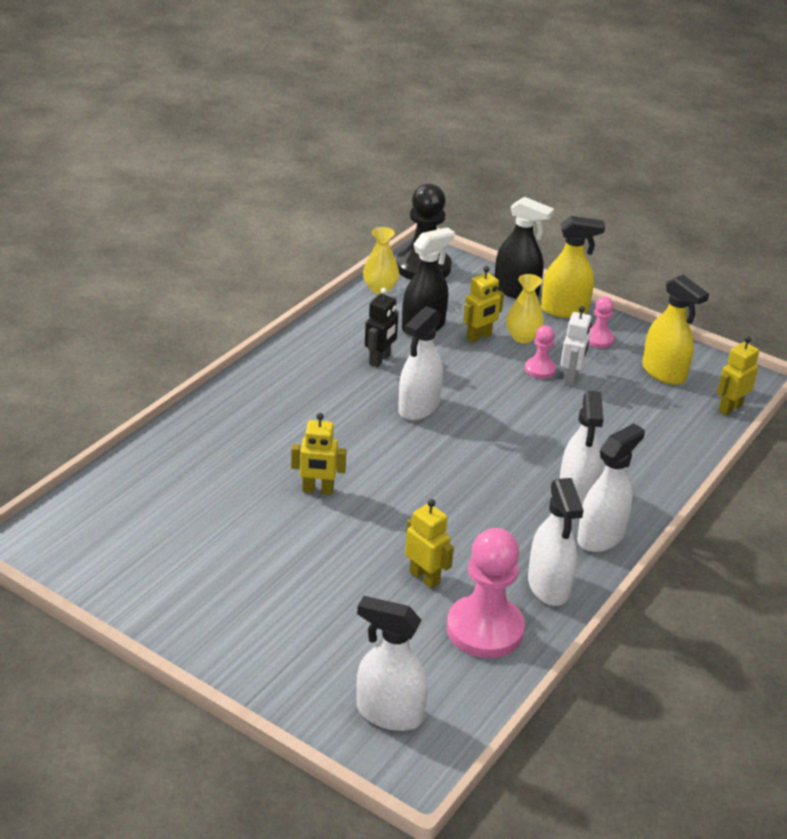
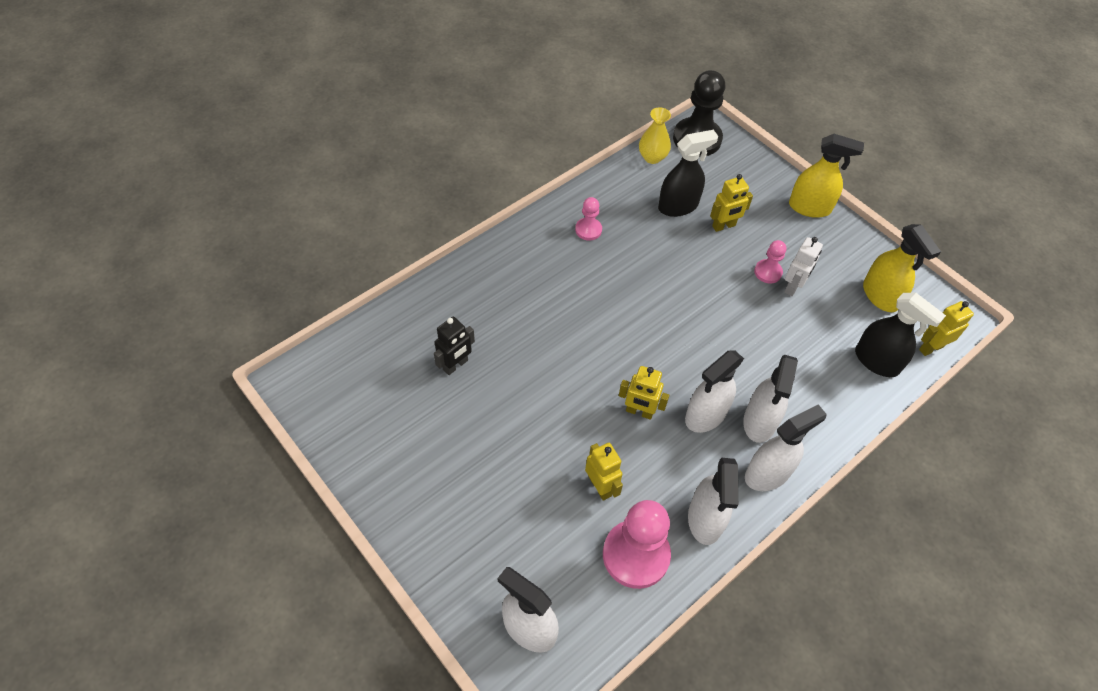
camera: 15 degrees right, 20 degrees up
yellow robot [291,413,347,494] -> yellow robot moved to [619,366,669,419]
black robot [365,288,399,367] -> black robot moved to [434,317,475,375]
white spray bottle [398,306,443,420] -> white spray bottle moved to [685,351,744,433]
black spray bottle [495,197,554,299] -> black spray bottle moved to [855,293,946,377]
yellow vase [506,274,544,343] -> none
pink pawn [589,296,614,348] -> pink pawn moved to [575,197,602,241]

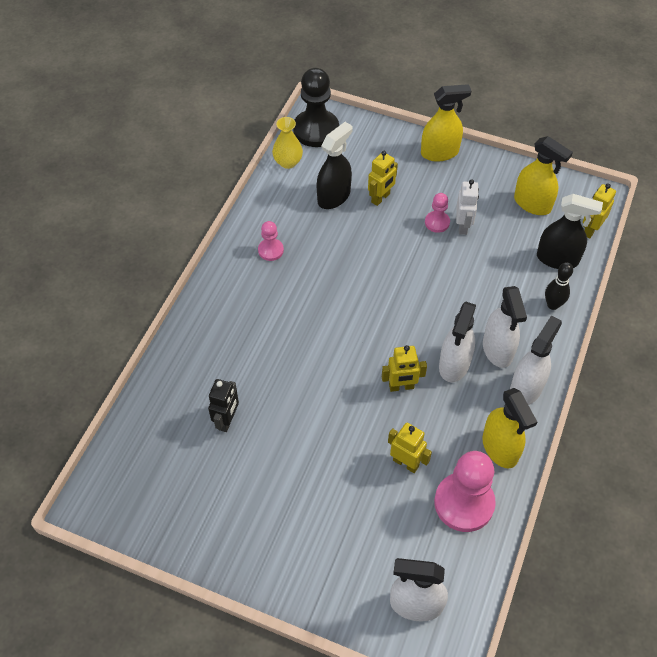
camera: 25 degrees left, 0 degrees up
white spray bottle [688,458,738,545] -> yellow spray bottle [482,388,537,468]
none -> black bowling pin [545,262,573,310]

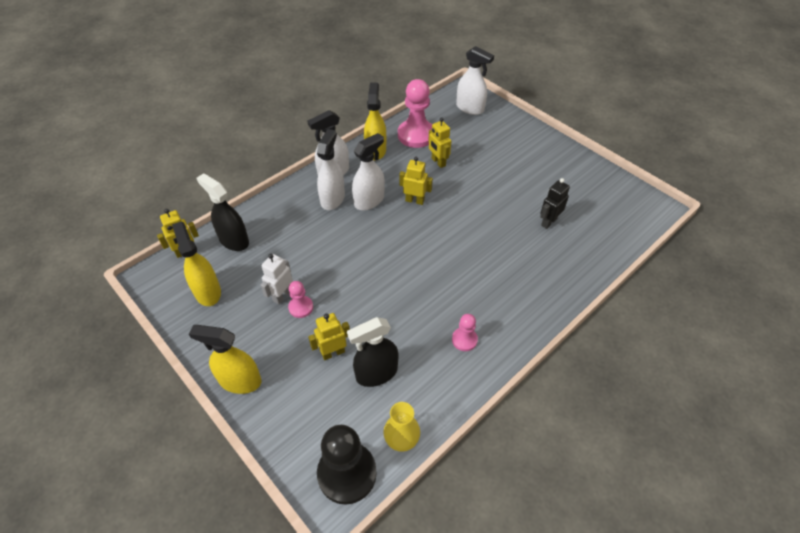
camera: 155 degrees left, 5 degrees down
black bowling pin [545,262,573,310] -> none

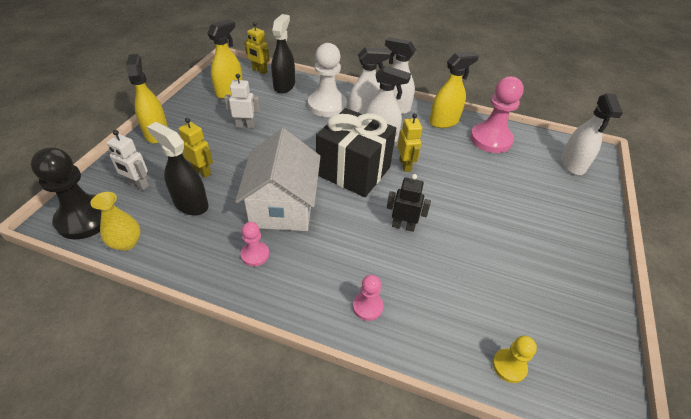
camera: 60 degrees right, 5 degrees down
pink pawn [288,281,313,318] -> pink pawn moved to [353,275,383,321]
yellow robot [428,118,451,168] -> none
black robot [540,178,570,229] -> black robot moved to [387,174,431,232]
none -> white robot [107,130,149,190]
none -> white house [235,128,321,231]
none -> white pawn [308,43,347,117]
none -> black gift [316,108,396,197]
none -> yellow pawn [493,336,537,383]

